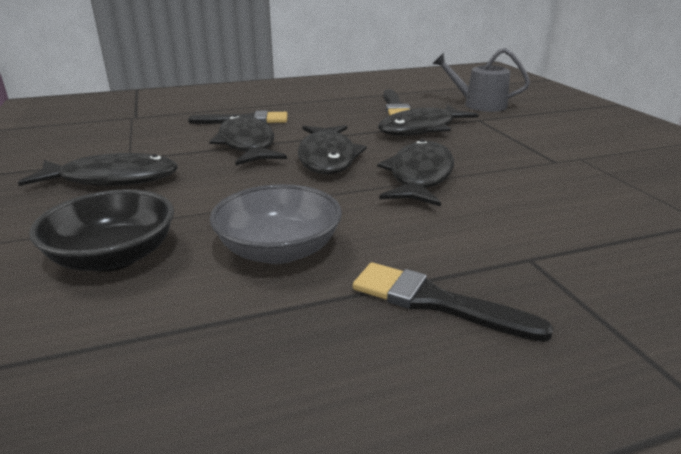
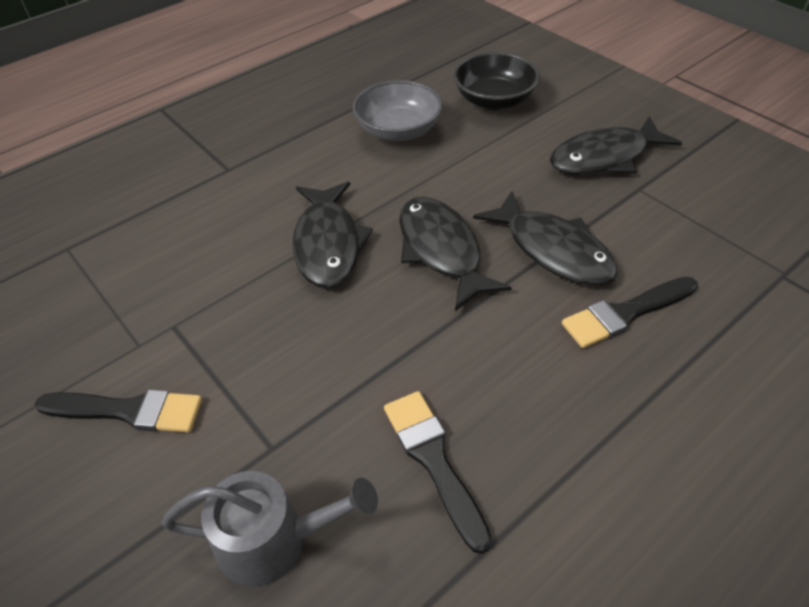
camera: 160 degrees right, 20 degrees up
black brush [353,262,554,342] -> black brush moved to [35,389,202,432]
black fish [378,105,478,136] -> none

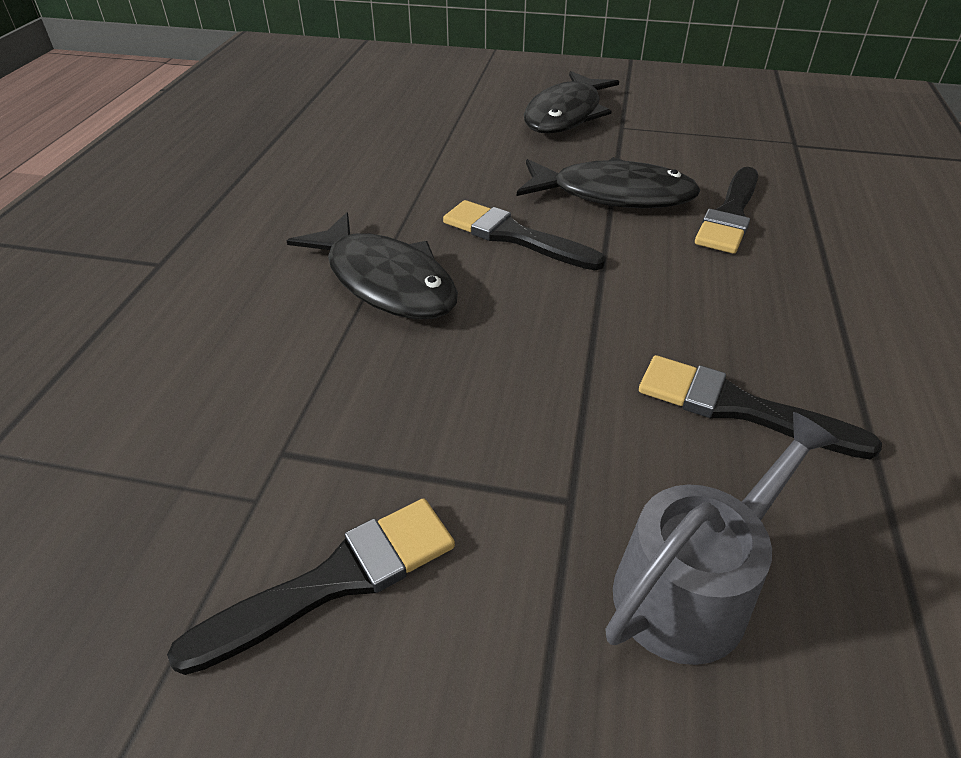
camera: 40 degrees left, 5 degrees down
grey bowl [353,80,443,141] -> none
black fish [399,197,512,311] -> black brush [443,200,606,270]
black bowl [453,52,540,110] -> none

